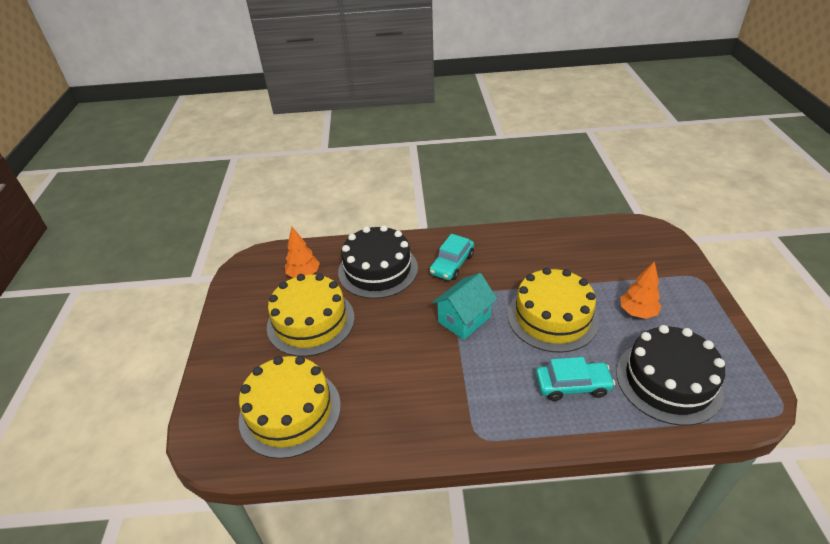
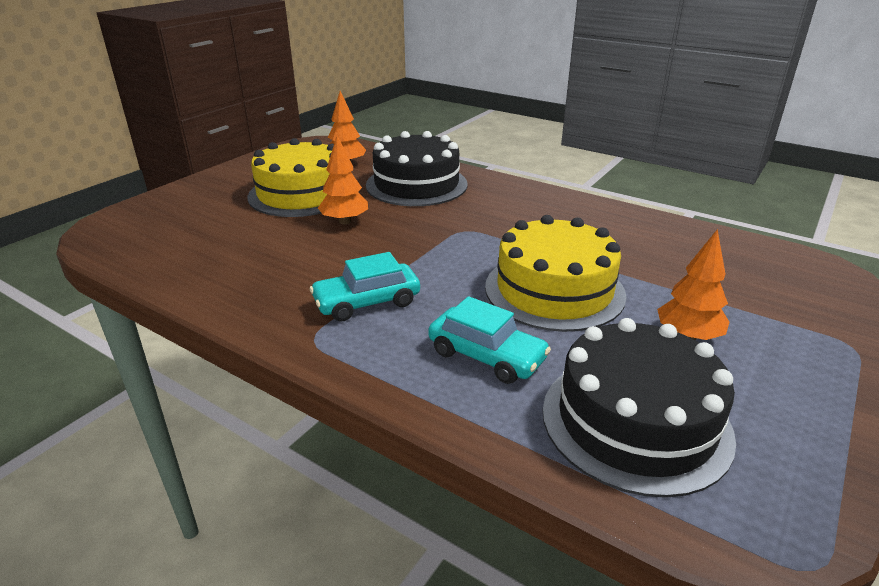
camera: 35 degrees right, 10 degrees down
yellow cake [239,356,341,459] -> none
turquoise car [430,234,474,280] -> turquoise car moved to [310,252,420,322]
turquoise house [432,273,497,340] -> none
none -> orange tree [318,135,368,224]

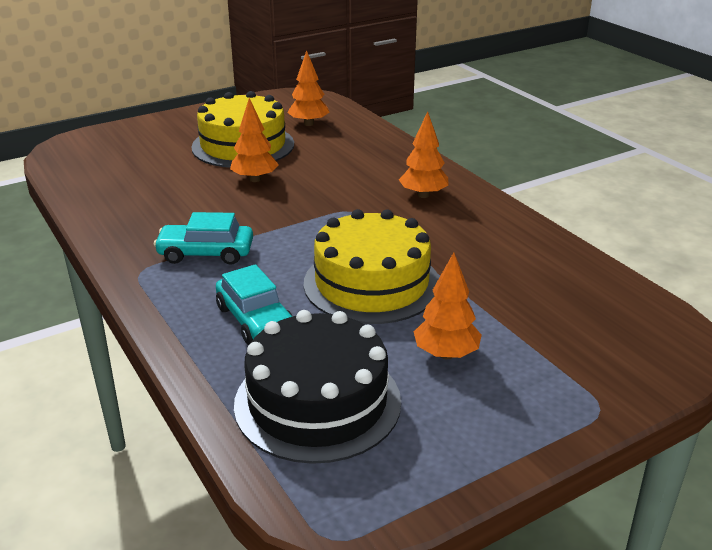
camera: 25 degrees right, 0 degrees up
black cake [366,131,468,206] -> none
none -> orange tree [399,111,449,198]

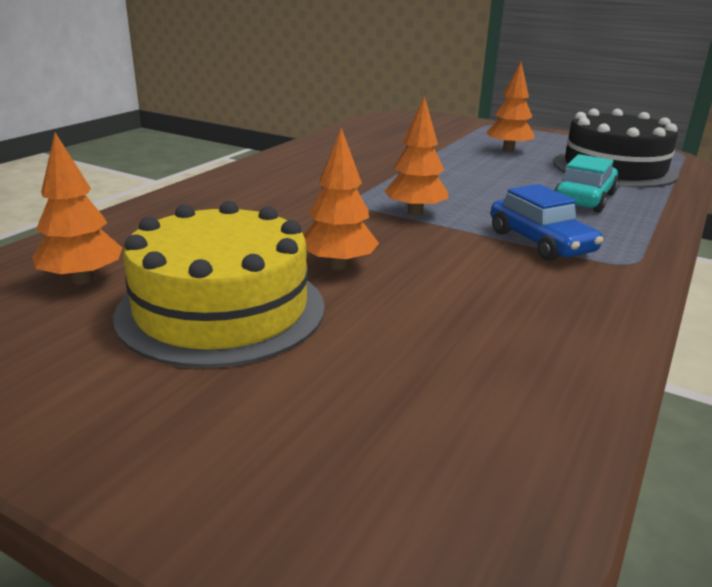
camera: 120 degrees left, 5 degrees down
turquoise car [153,212,253,265] -> blue car [491,184,603,261]
yellow cake [304,209,439,324] -> none
orange tree [399,111,449,198] -> orange tree moved to [384,96,449,216]

